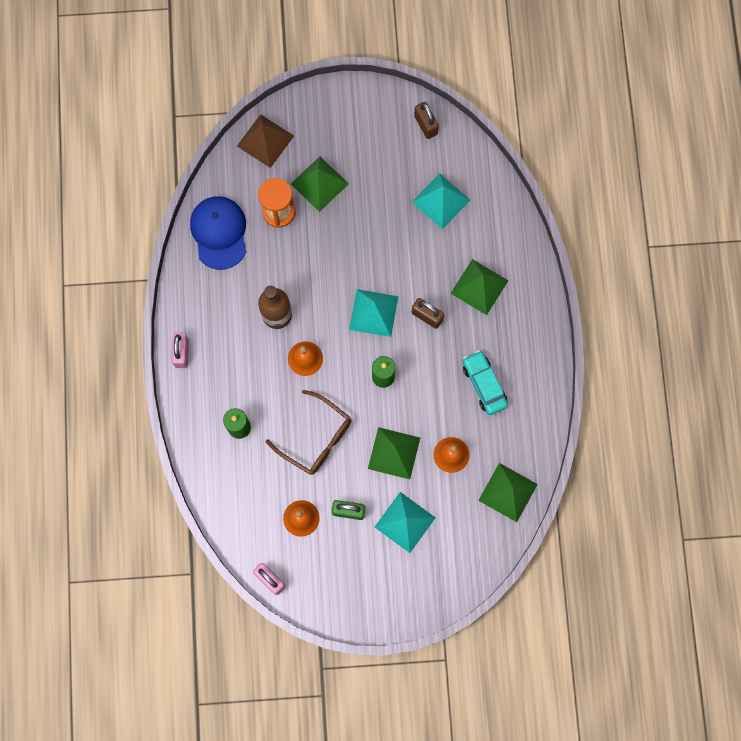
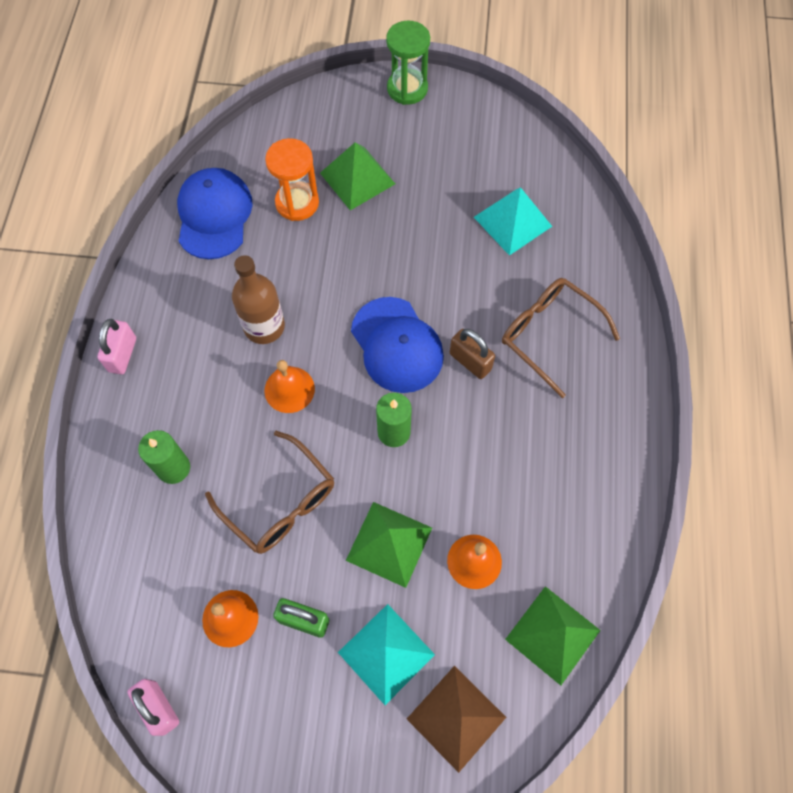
camera: 10 degrees right, 10 degrees down
brown pyramid [237,114,294,168] -> brown pyramid moved to [407,666,506,773]
turquoise pyramid [349,289,398,337] -> blue cap [351,297,444,393]
brown padlock [414,102,439,139] -> none
green pyramid [450,259,508,315] -> brown glasses [502,278,620,398]
turquoise car [463,350,508,415] -> none
none -> green hourglass [386,21,430,105]

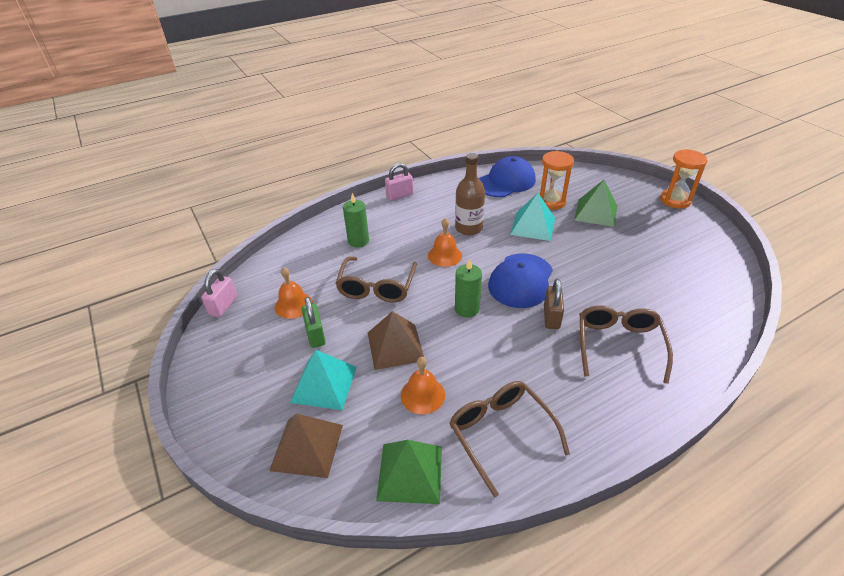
camera: 55 degrees right, 25 degrees down
green pyramid [346,502,432,588] -> brown pyramid [368,311,424,370]
green hourglass [386,21,430,105] -> orange hourglass [660,149,707,209]
turquoise pyramid [474,187,552,256] -> turquoise pyramid moved to [510,193,555,241]
none -> brown glasses [450,381,570,497]

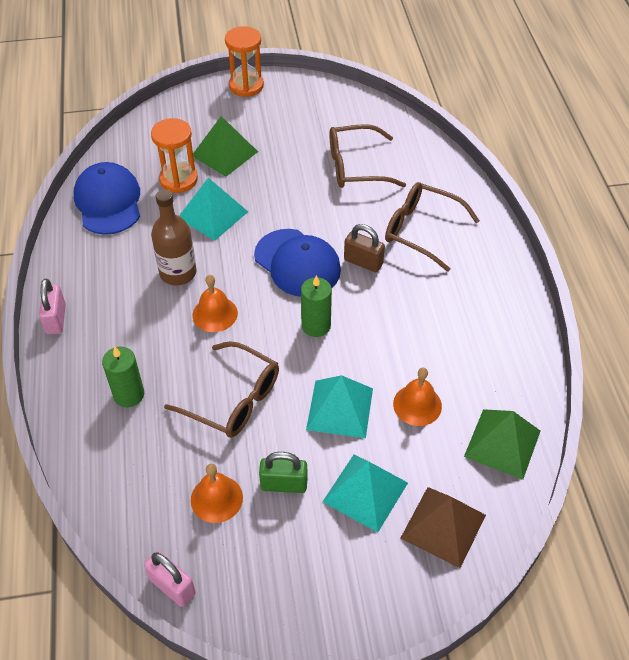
camera: 70 degrees left, 10 degrees up
brown pyramid [368,311,424,370] -> turquoise pyramid [306,375,373,438]
brown glasses [450,381,570,497] -> brown glasses moved to [329,124,406,188]

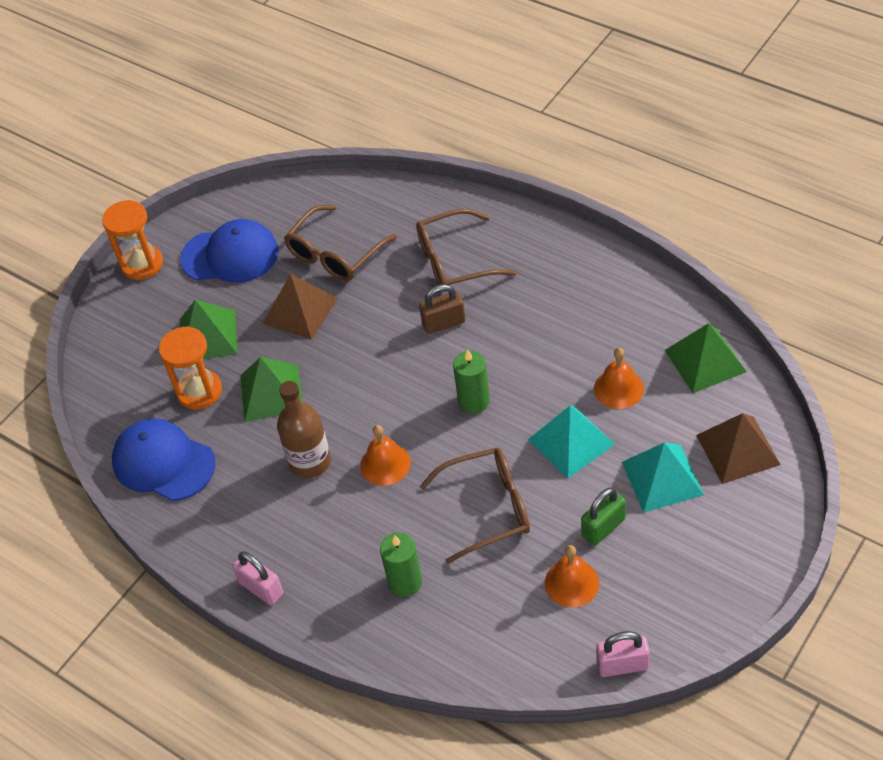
camera: 40 degrees left, 0 degrees up
turquoise pyramid [179,178,248,241] -> green pyramid [240,357,302,422]
blue cap [254,229,341,297] -> blue cap moved to [180,219,279,283]
none -> brown pyramid [262,274,338,340]

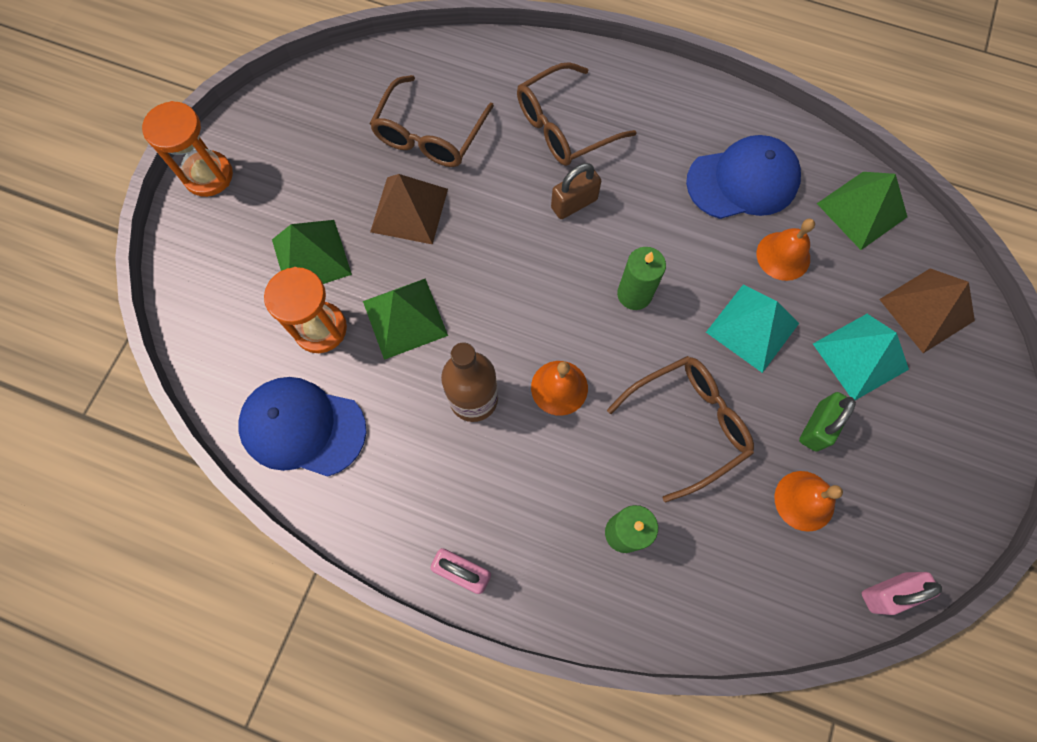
camera: 20 degrees left, 20 degrees up
blue cap [180,219,279,283] -> blue cap moved to [686,135,801,219]

